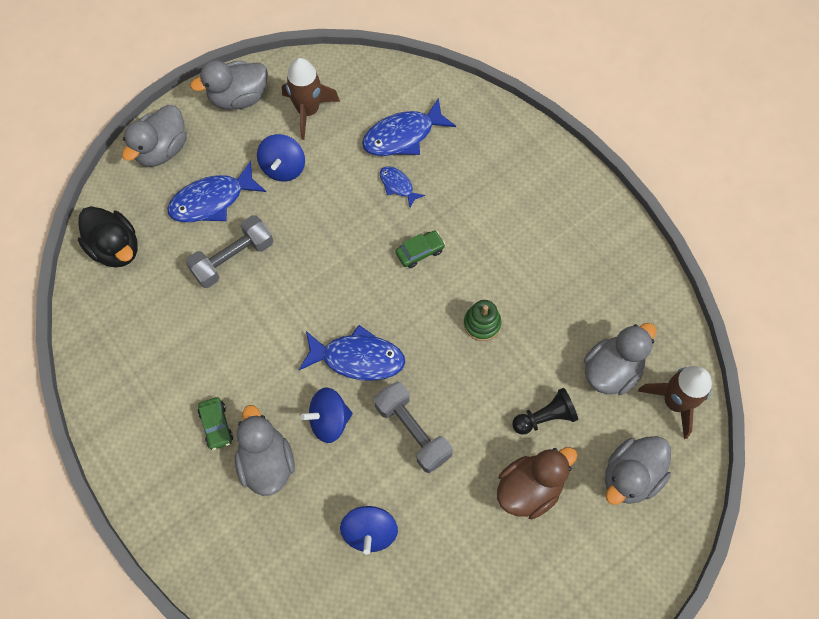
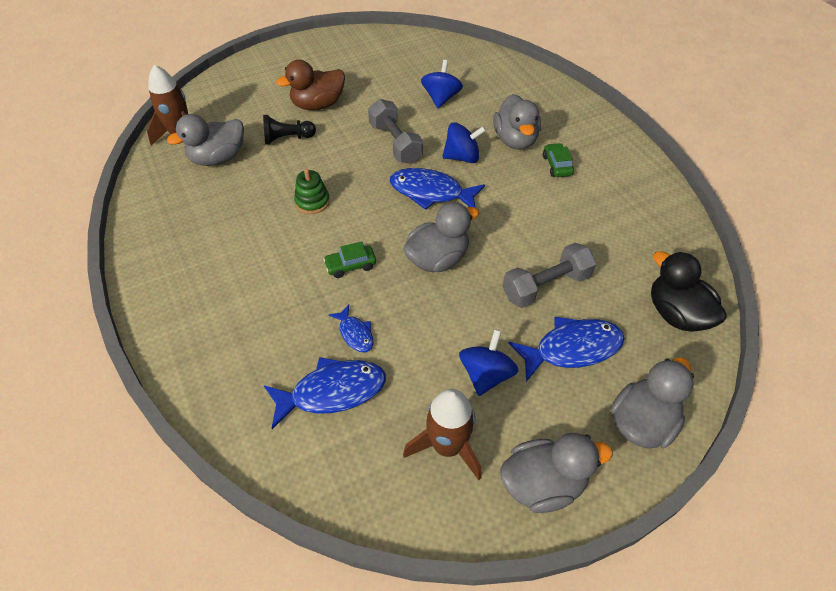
camera: 170 degrees left, 15 degrees down
grey duck [605,436,671,505] -> grey duck moved to [403,202,479,272]

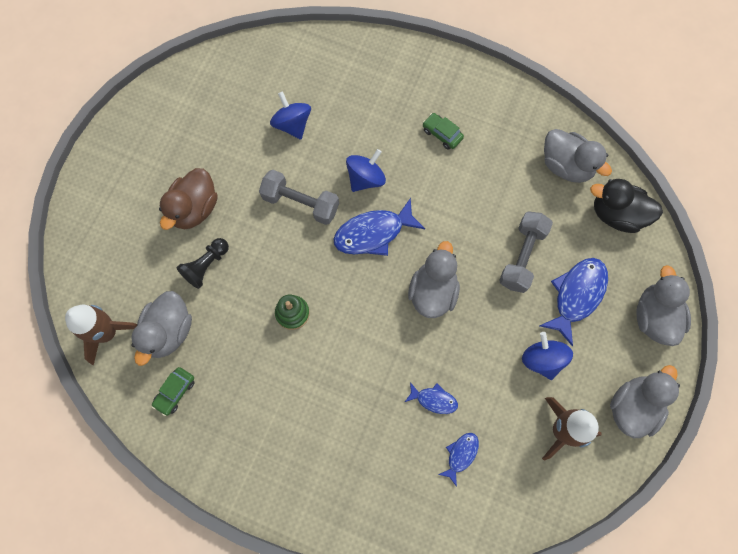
camera: 40 degrees left, 20 degrees up
blue fish [264,357,386,429] -> blue fish [438,433,479,487], size x0.54
green car [323,241,376,278] -> green car moved to [152,367,195,416]
grey duck [493,94,541,150] -> grey duck moved to [544,129,612,183]

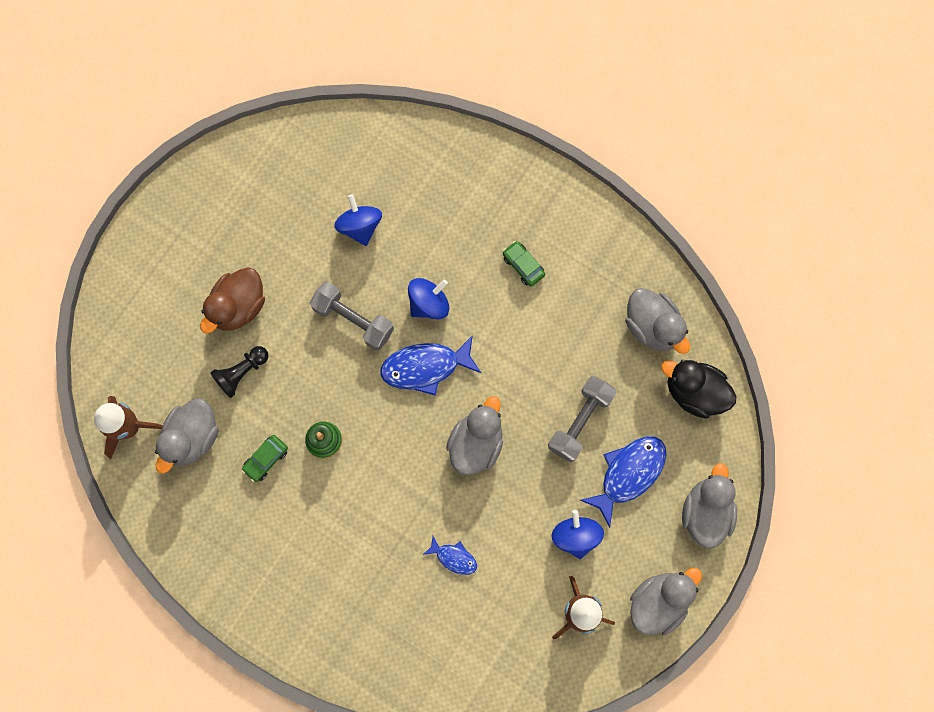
camera: 10 degrees right, 5 degrees up
green car [152,367,195,416] -> green car moved to [242,435,288,482]
blue fish [438,433,479,487] -> none

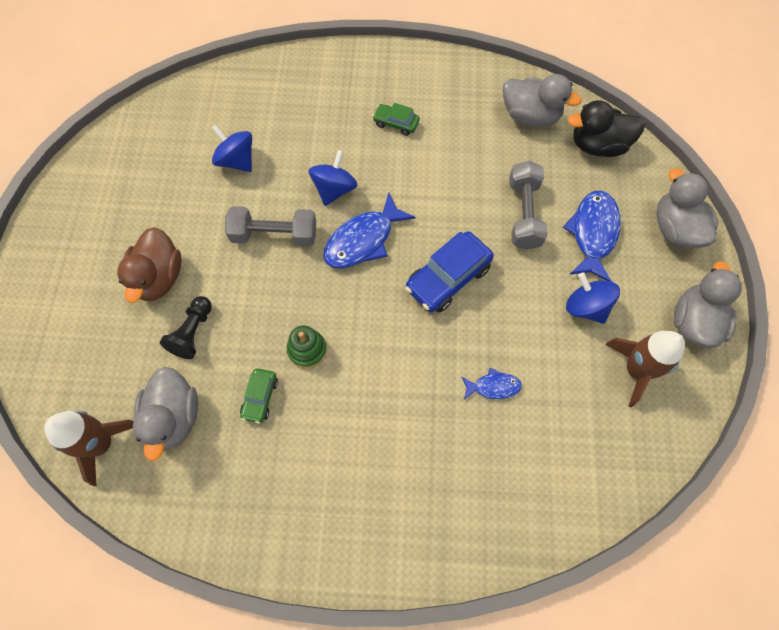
camera: 30 degrees left, 10 degrees down
grey duck [446,396,503,475] -> blue car [405,231,494,312]

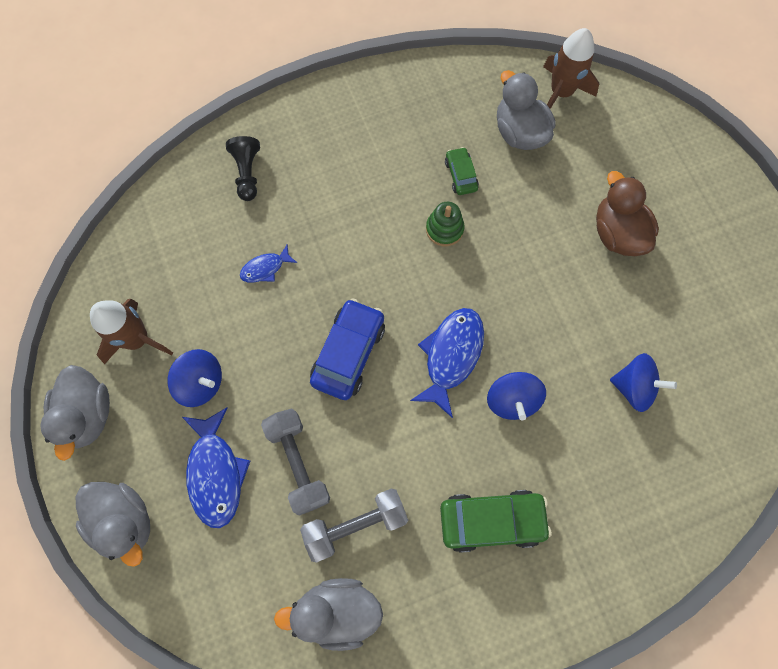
camera: 155 degrees right, 5 degrees up
black pawn [160,296,212,359] -> black pawn moved to [226,136,260,201]
grey dumbbell [225,206,316,247] -> grey dumbbell moved to [300,489,408,563]
green car [373,103,420,136] -> green car [440,490,551,553], size x1.82
black duck [568,100,645,157] -> none

